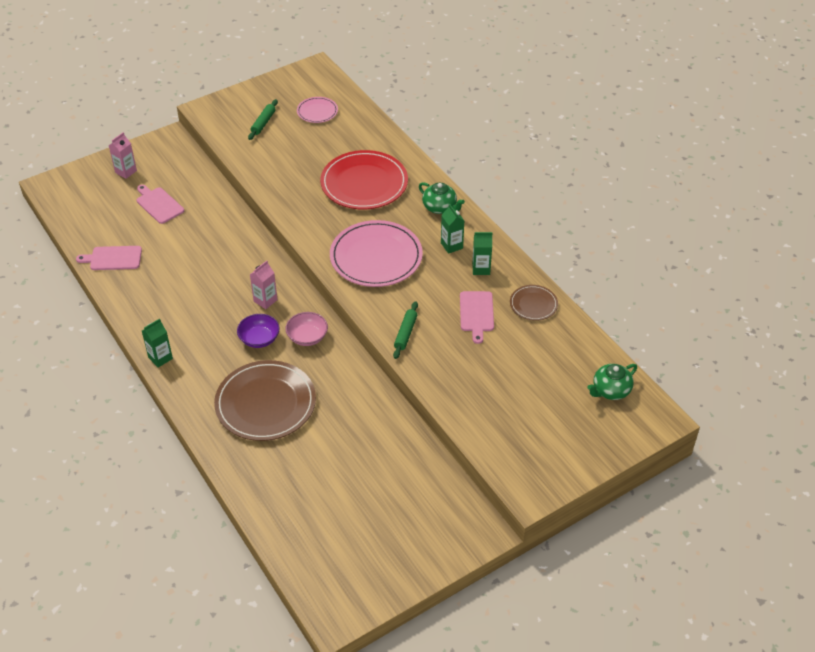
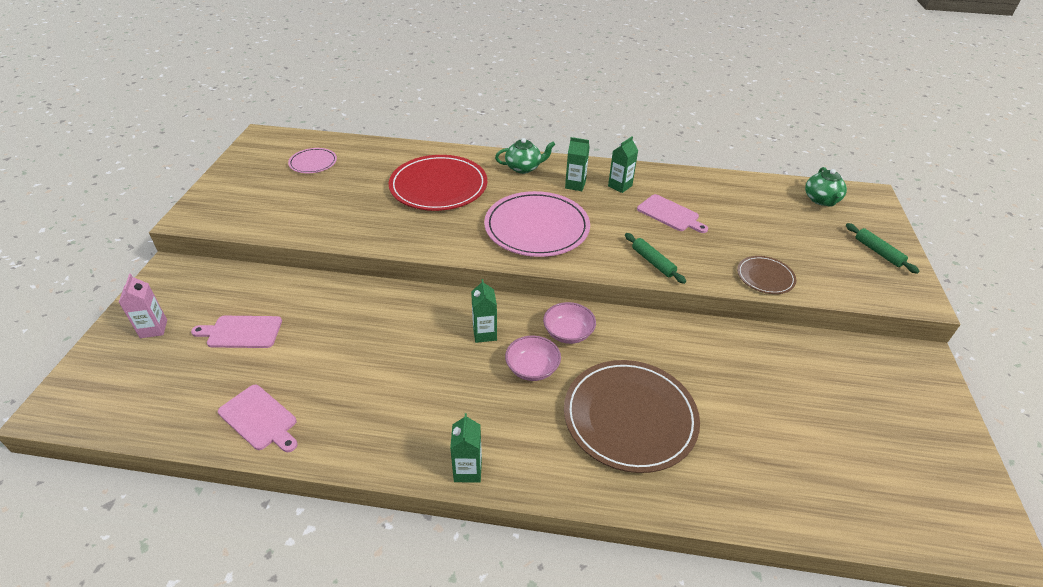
camera: 50 degrees left, 5 degrees down
pink cutting board [76,246,142,270] -> pink cutting board turned 90 degrees counterclockwise [218,385,298,452]
purple bowl [237,314,280,348] -> pink bowl [505,336,561,381]
green rolling pin [248,99,278,140] -> green rolling pin moved to [846,223,920,274]
pink carton [250,261,278,309] -> green carton [471,279,497,343]
brown plate [510,285,558,321] -> brown plate moved to [737,256,796,294]

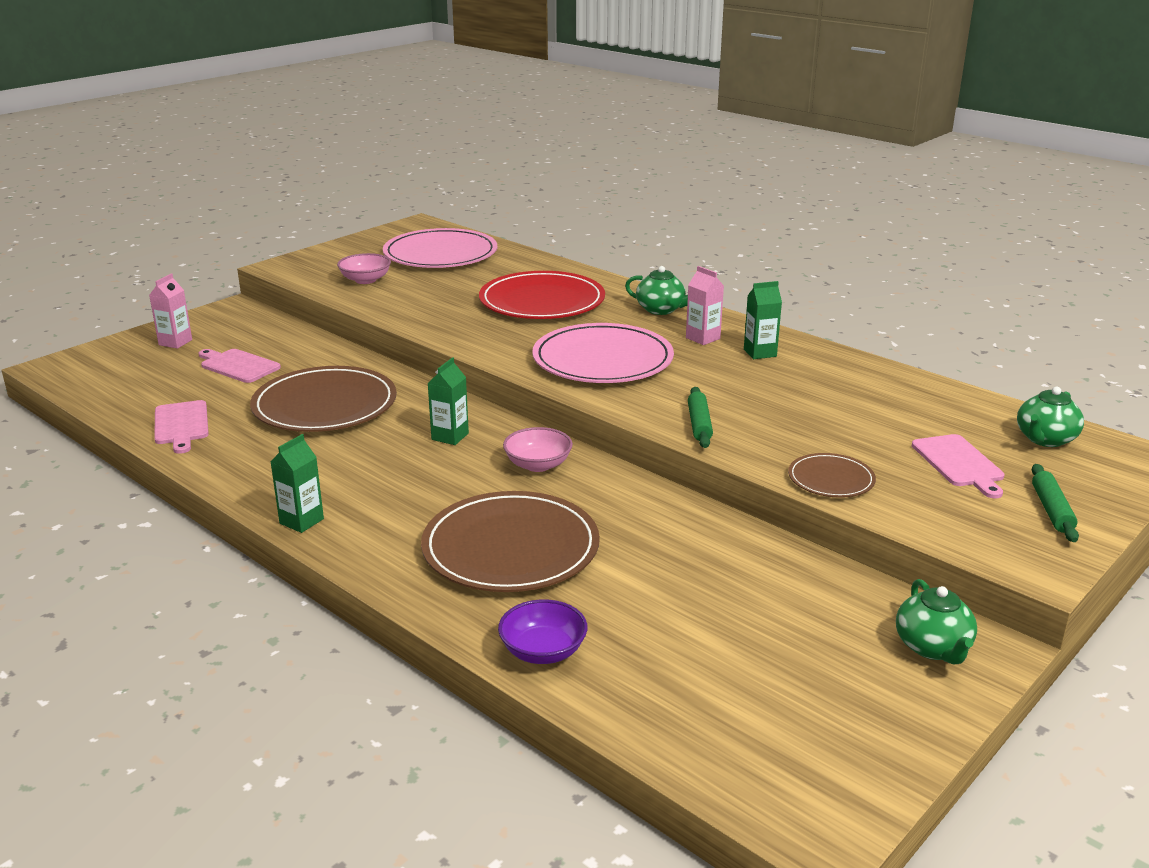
camera: 35 degrees right, 15 degrees down
pink plate [288,148,337,173] -> pink plate [383,228,497,268], size x2.00
pink bowl [505,336,561,381] -> pink bowl moved to [337,253,391,284]
green carton [565,137,590,191] -> pink carton [686,266,724,345]
pink cutting board [637,194,708,233] -> pink cutting board moved to [912,434,1004,498]
none -> brown plate [250,366,397,432]
none -> purple bowl [498,599,588,664]
none -> green teapot [896,579,977,664]

